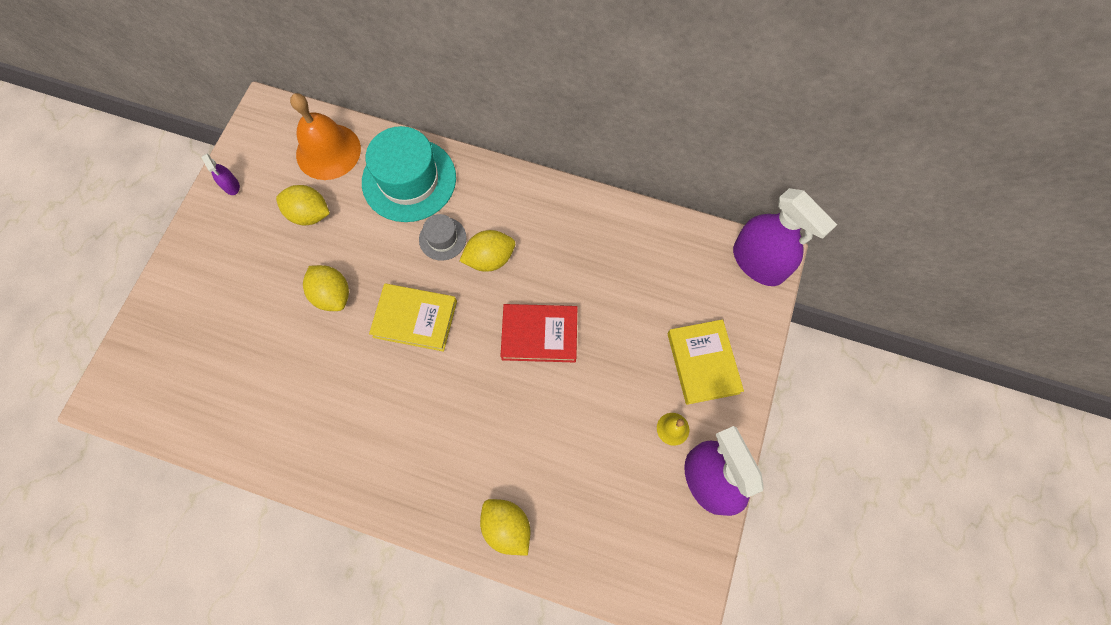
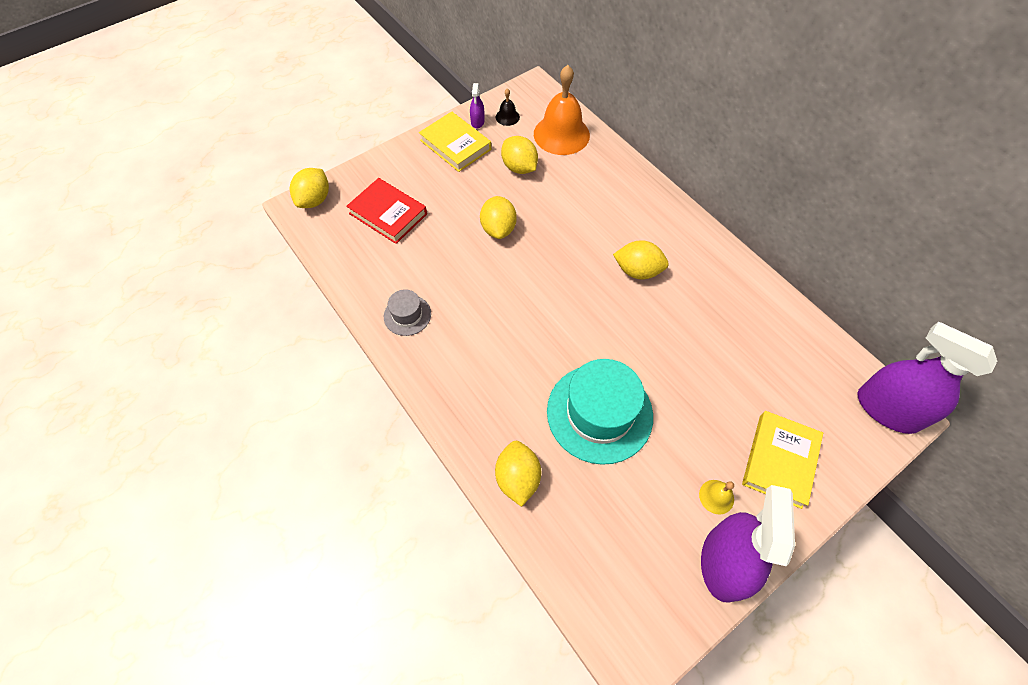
camera: 35 degrees right, 10 degrees down
turquoise hat [362,126,456,222] -> turquoise hat moved to [547,359,653,465]
yellow book [369,283,457,352] -> yellow book moved to [419,111,491,172]
grey hat [419,214,467,261] -> grey hat moved to [384,289,431,336]
red book [500,304,577,363] -> red book moved to [346,178,427,244]
purple spray bottle [733,188,837,286] -> purple spray bottle turned 135 degrees clockwise [857,321,997,434]
none -> yellow lemon [290,168,329,208]
none -> black bell [496,88,520,126]

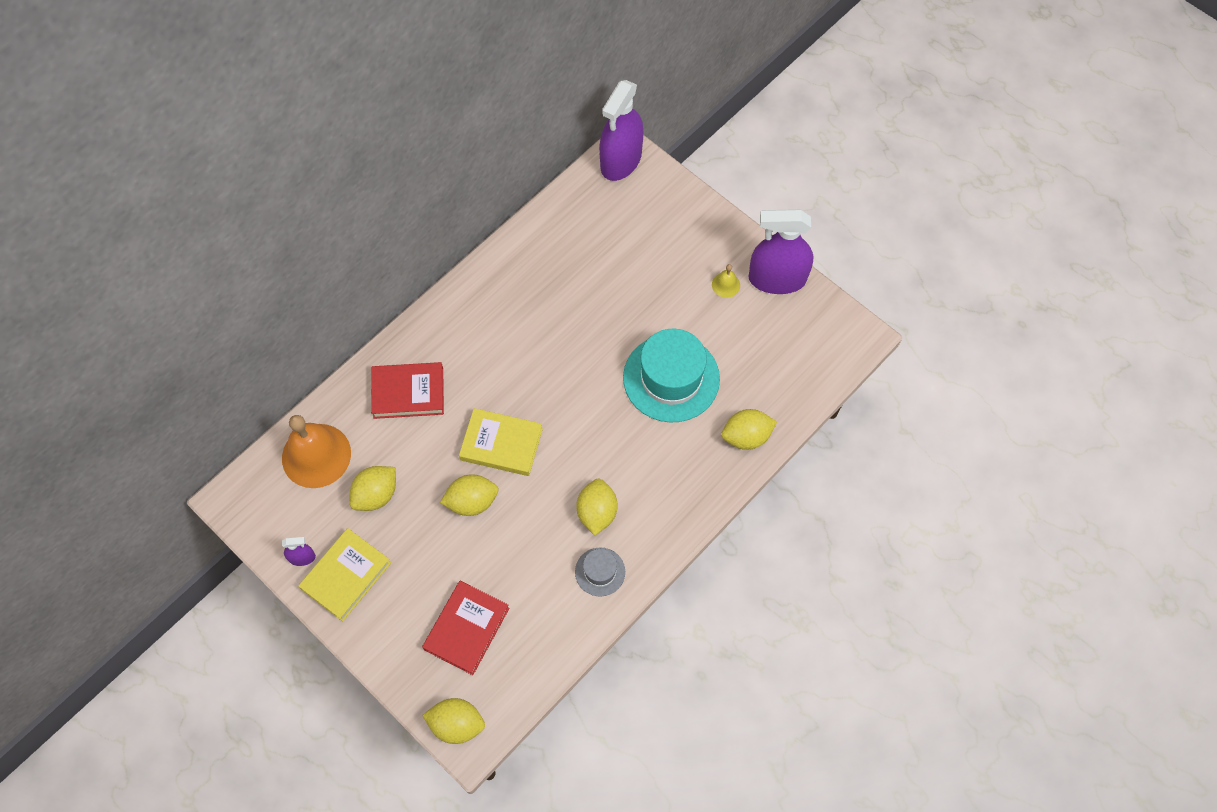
camera: 100 degrees left, 5 degrees up
black bell [496,88,520,126] -> none
yellow lemon [613,240,669,279] -> yellow lemon moved to [576,479,617,536]
yellow book [742,411,823,509] -> yellow book moved to [459,408,543,476]
none -> red book [371,362,444,419]

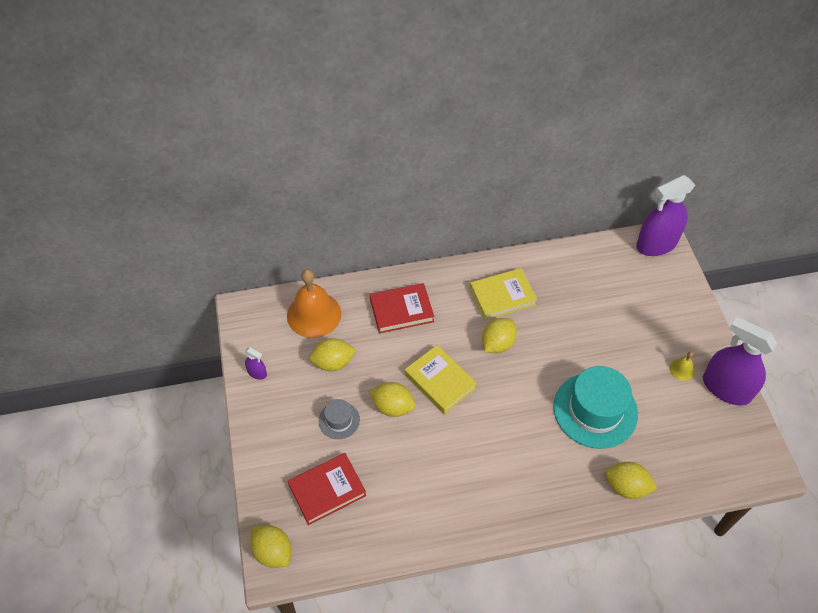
camera: 35 degrees right, 10 degrees down
yellow book [298,528,391,621] -> yellow book moved to [470,268,537,320]
red book [371,362,444,419] -> red book turned 45 degrees counterclockwise [370,283,434,333]
grey hat [575,547,625,597] -> grey hat moved to [319,399,360,439]
yellow lemon [576,479,617,536] -> yellow lemon moved to [482,318,517,353]

